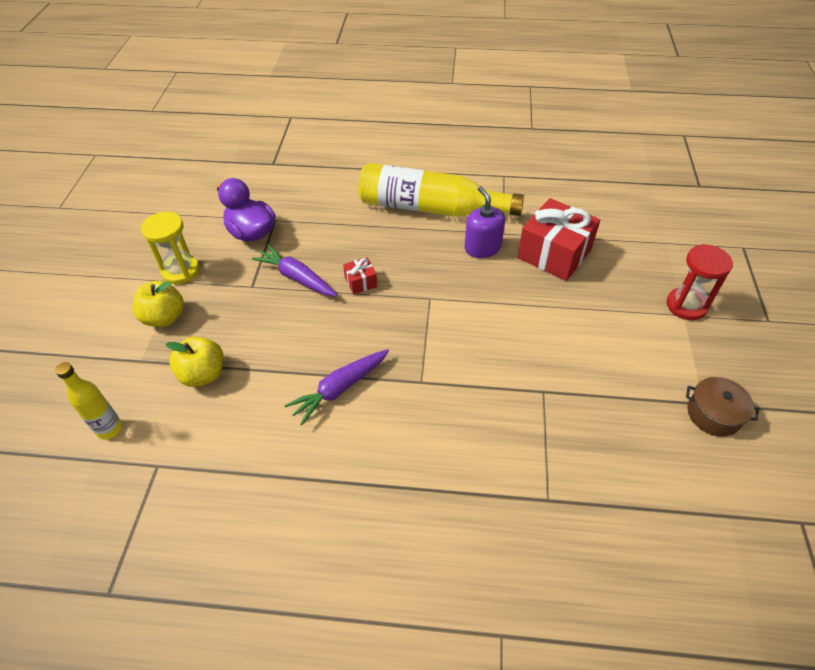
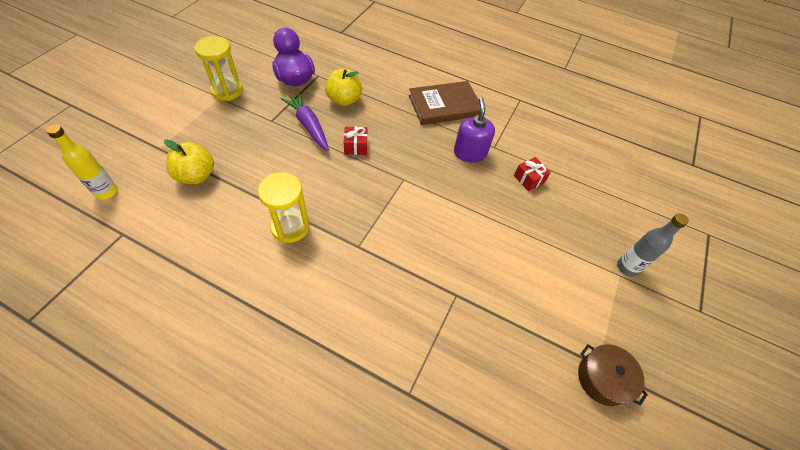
camera: 15 degrees right, 5 degrees up
yellow apple [133,281,184,327] -> yellow apple moved to [325,69,362,106]
purple carrot [284,349,389,425] -> yellow hourglass [258,172,310,243]
yellow bottle [358,163,524,216] -> brown book [409,81,481,125]
red gift [517,198,600,281] -> red gift [514,157,551,191], size x0.45
red hourglass [667,244,733,320] -> grey bottle [617,213,689,277]

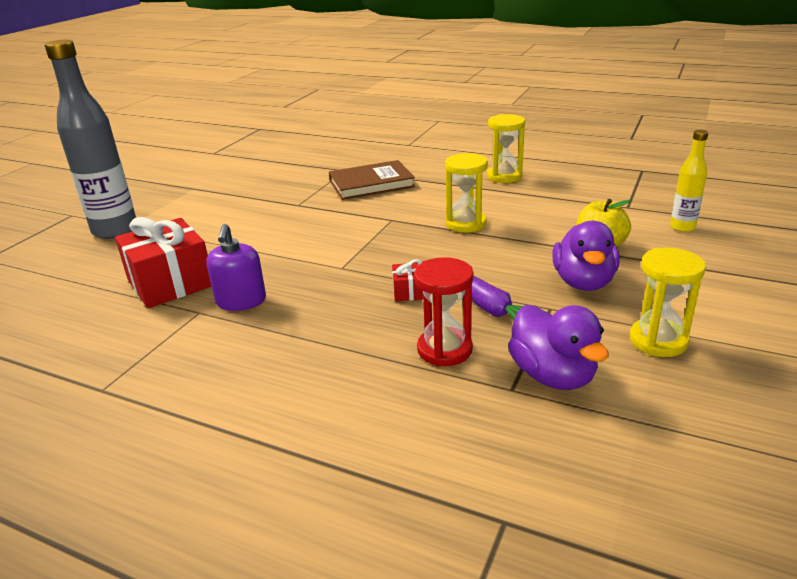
camera: 175 degrees left, 25 degrees down
yellow apple [325,69,362,106] -> red hourglass [414,257,474,366]
brown book [409,81,481,125] -> brown book moved to [329,160,415,200]
red gift [514,157,551,191] -> red gift [115,217,211,308], size x2.20
brown pot [578,344,648,406] -> none
grey bottle [617,213,689,277] -> grey bottle [45,40,136,239], size x1.99
none -> yellow hourglass [487,114,525,183]
none -> purple duck [552,221,620,291]

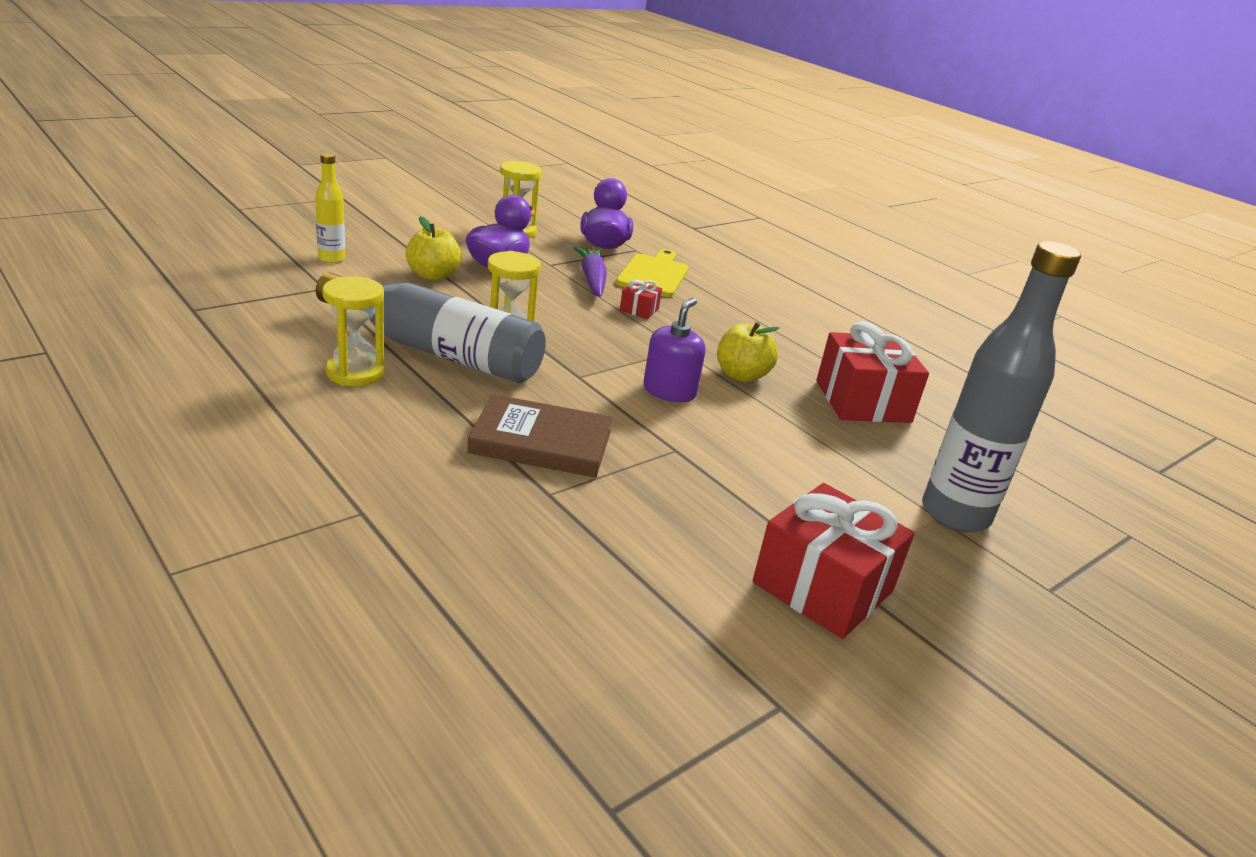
camera: 160 degrees left, 0 degrees up
purple soap dispenser [206,224,266,311] -> purple soap dispenser moved to [643,298,705,402]
red hourglass [414,257,474,366] -> yellow cutting board [616,249,689,297]
none -> grey bottle [316,272,546,383]
none -> yellow apple [717,322,780,382]
none -> red gift [752,483,915,639]

